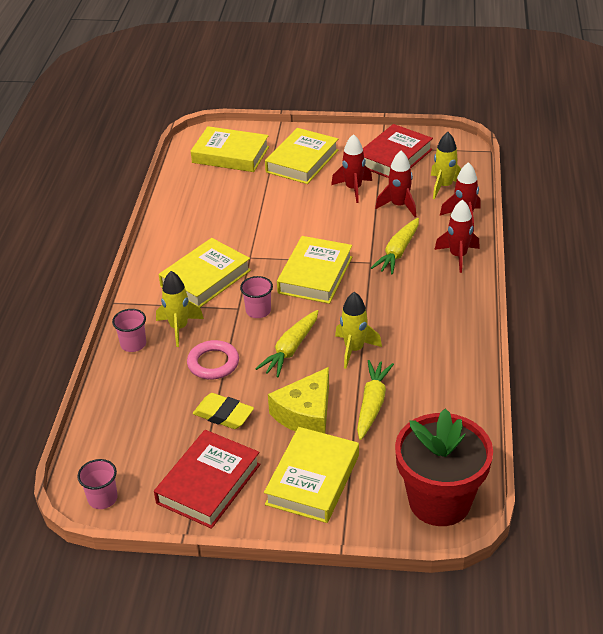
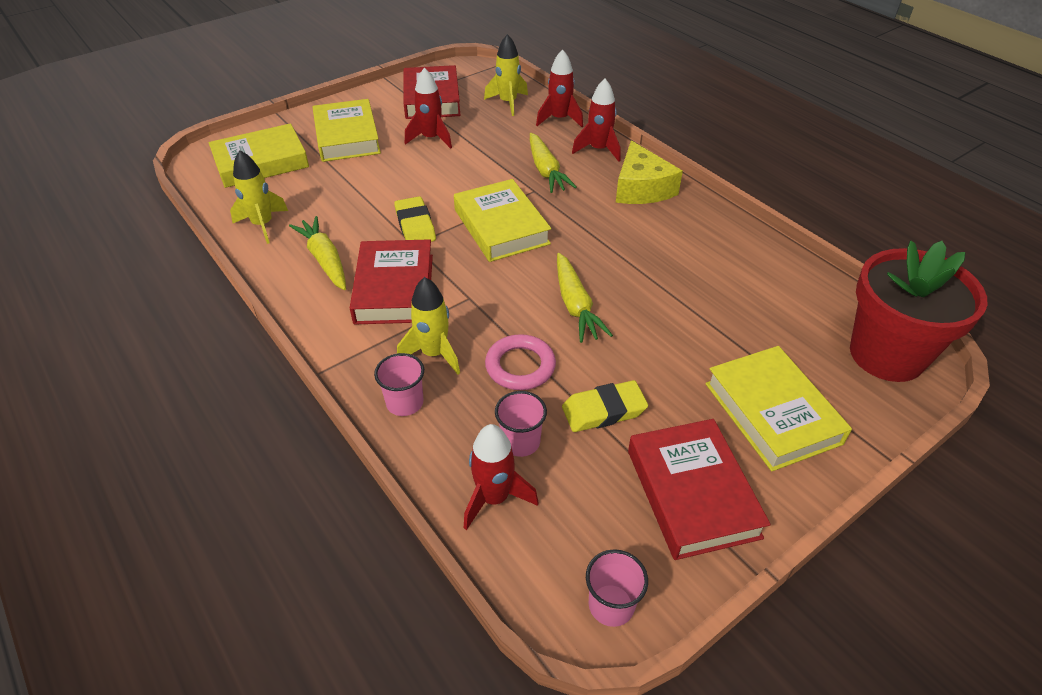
camera: 45 degrees left, 5 degrees up
yellow book [159,238,251,307] -> red book [350,239,433,325]
pink cup [240,276,273,318] -> pink cup moved to [495,391,547,457]
yellow cheese [268,367,329,434] -> yellow cheese moved to [616,141,683,204]
yellow rocket [335,292,382,369] -> yellow rocket moved to [230,150,288,244]
yellow carrot [357,360,394,440] -> yellow carrot moved to [289,216,346,290]
red rocket [375,151,416,217] -> red rocket moved to [464,424,539,530]
none -> yellow eraser [394,196,436,242]

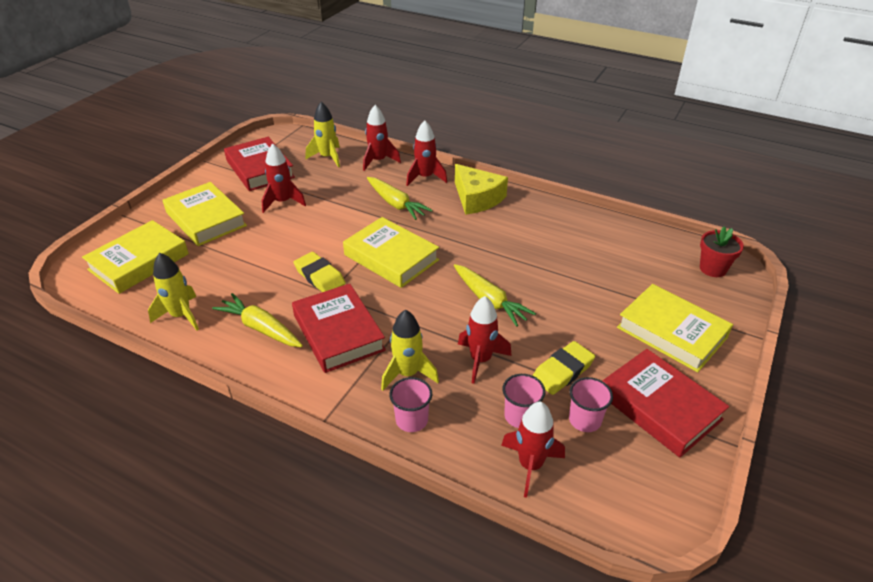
camera: 25 degrees left, 5 degrees down
pink ring [485,334,556,390] -> red rocket [458,296,512,384]
pink cup [586,549,648,627] -> pink cup moved to [569,377,613,432]
red flower pot [850,241,987,382] -> red flower pot [700,227,744,277], size x0.50

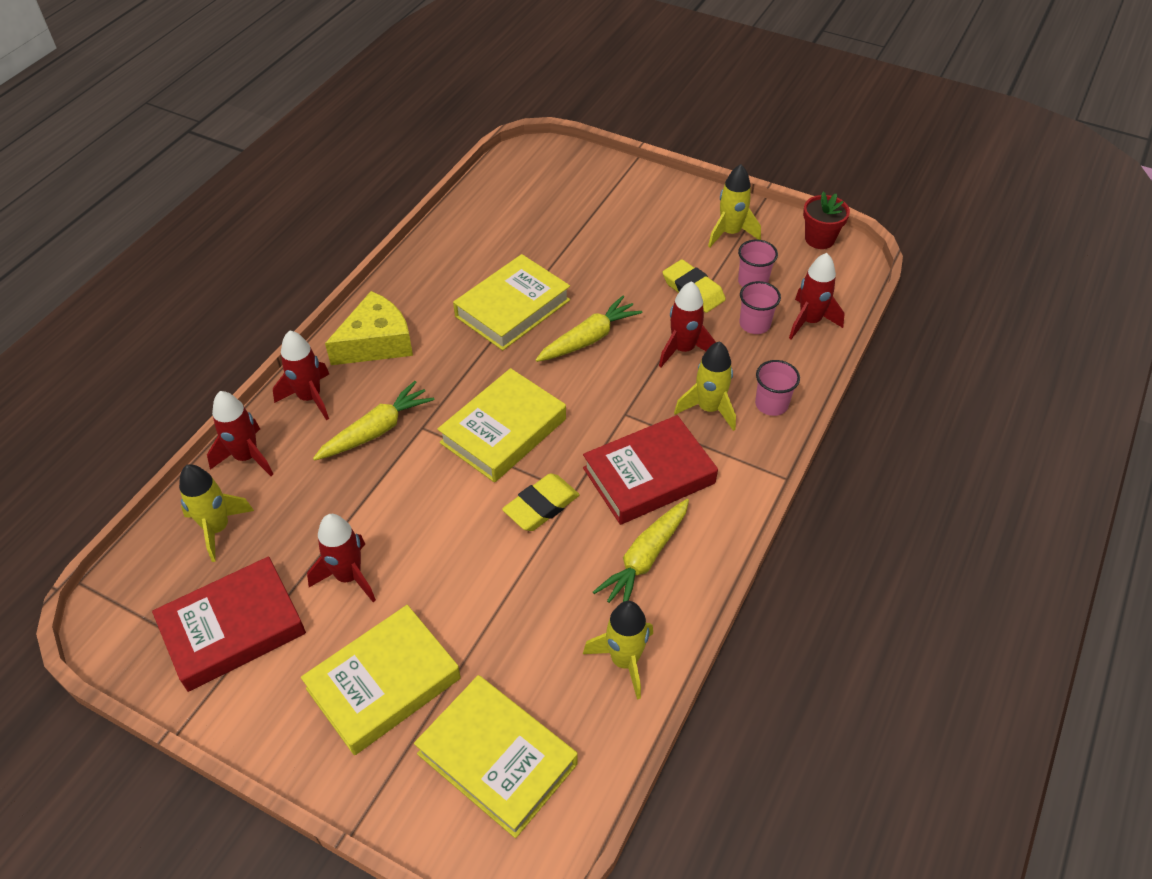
camera: 90 degrees left, 10 degrees up
red book [603,349,729,457] -> yellow rocket [708,164,761,247]
yellow book [617,284,733,372] -> yellow book moved to [453,254,570,350]
red flower pot [700,227,744,277] -> red flower pot moved to [803,192,850,249]

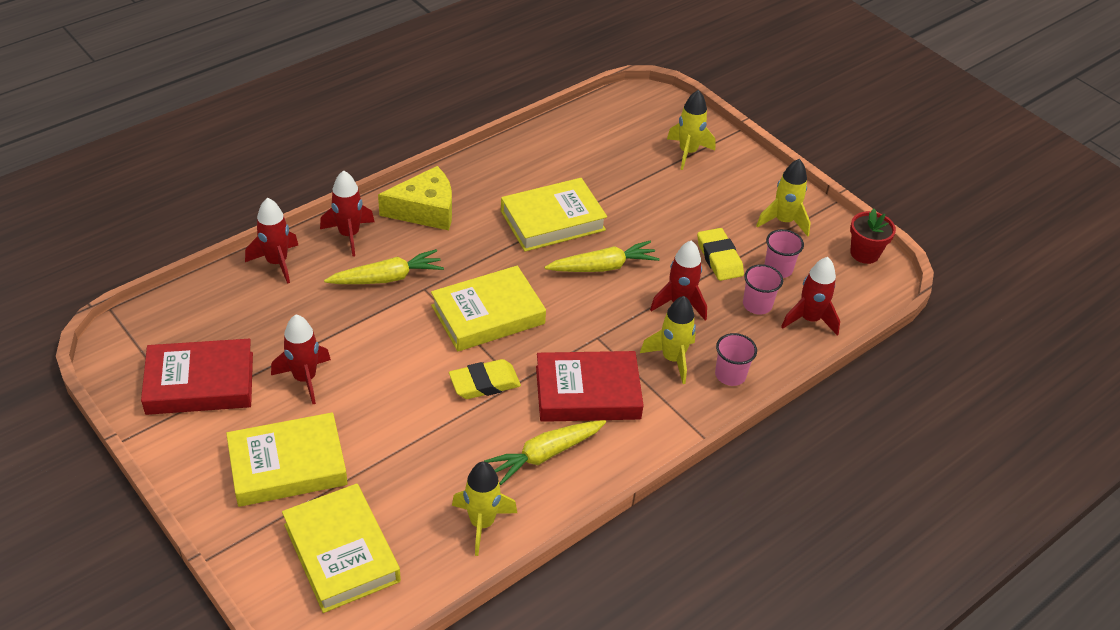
camera: 20 degrees right, 5 degrees down
yellow rocket [179,464,254,562] -> yellow rocket moved to [667,90,716,170]

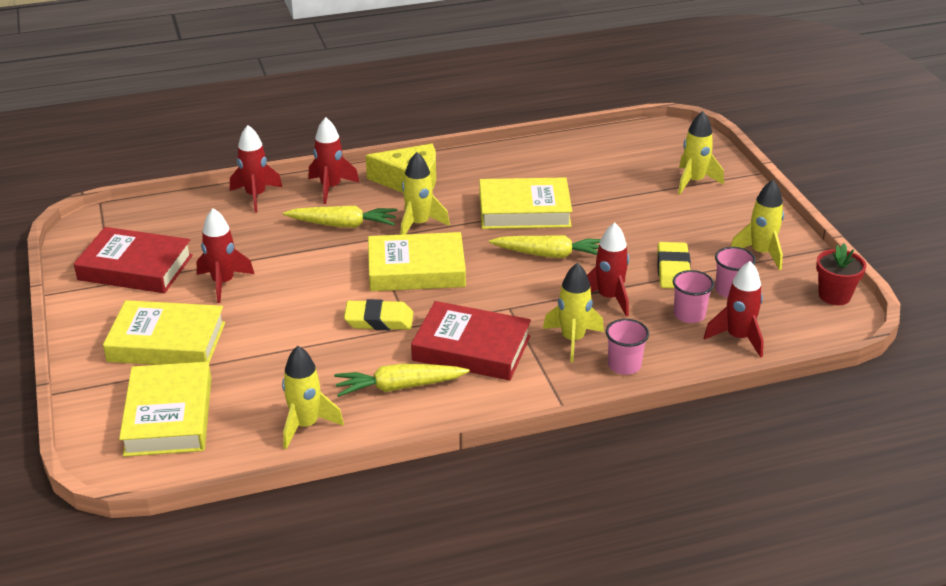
camera: 25 degrees right, 10 degrees down
none -> yellow rocket [400,152,450,235]

